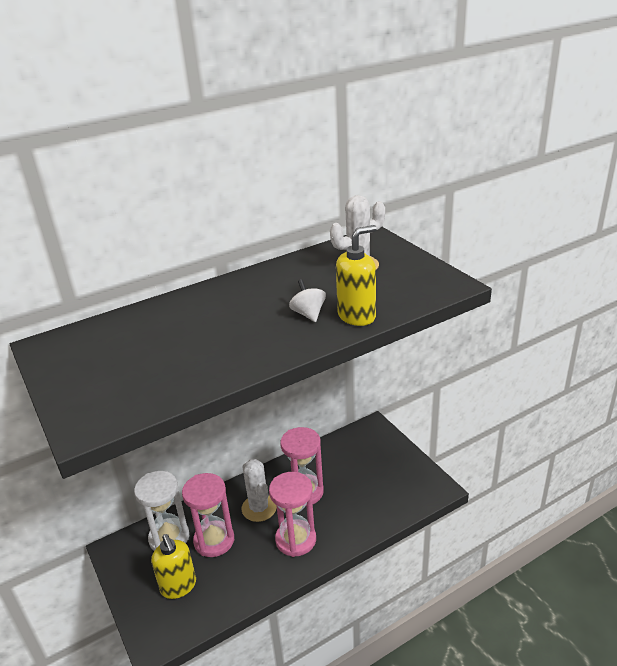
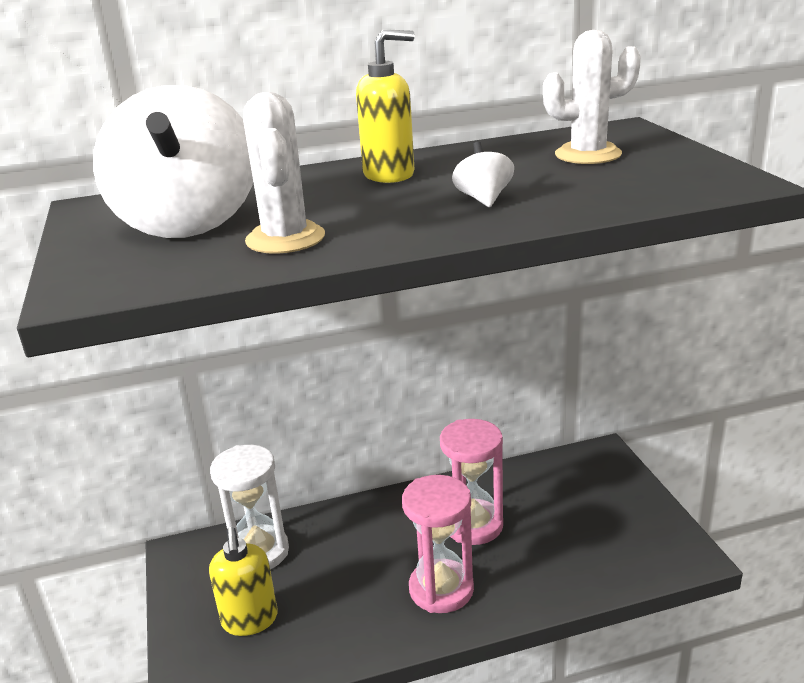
camera: 15 degrees right, 5 degrees down
pink hourglass [182,473,234,557] -> none
white cactus [242,459,277,522] -> white cactus moved to [243,92,325,254]
yellow soap dispenser [336,225,377,326] -> yellow soap dispenser moved to [356,29,415,183]
none -> white spinning top [93,85,253,238]

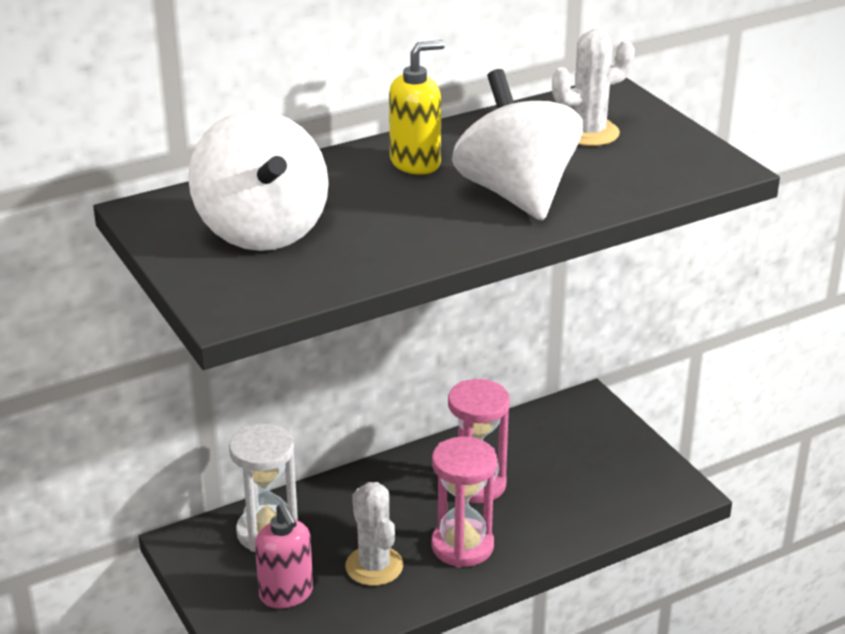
camera: 15 degrees left, 5 degrees up
yellow soap dispenser [209,527,278,636] -> pink soap dispenser [255,503,313,608]
white cactus [243,92,325,254] -> white cactus moved to [345,482,403,586]
white spinning top [452,142,514,207] -> white spinning top [452,69,583,221], size x2.46

